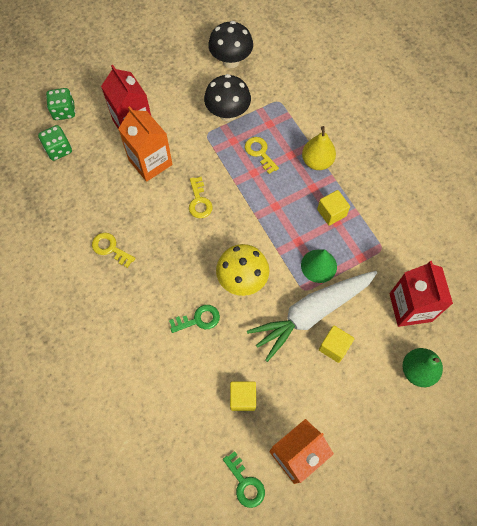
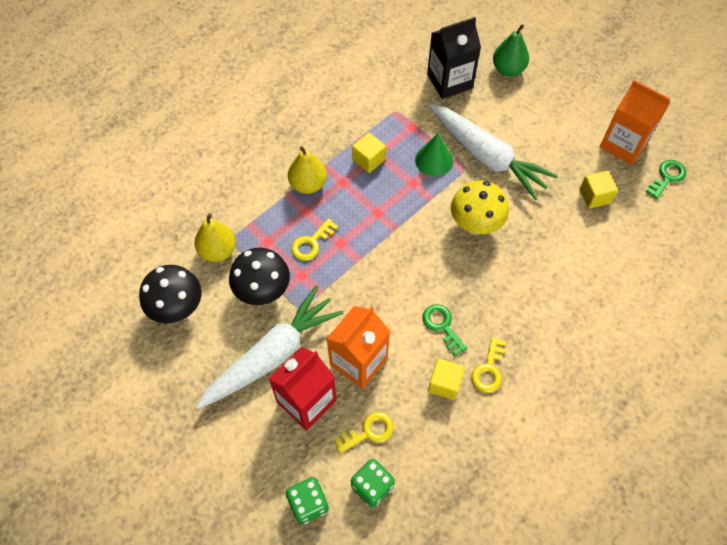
camera: 105 degrees left, 5 degrees down
green key [169,305,220,333] -> green key moved to [423,304,467,356]
yellow key [189,177,213,218] -> yellow key moved to [333,412,394,453]
yellow cube [319,326,354,363] -> yellow cube moved to [428,358,465,400]
red carton [389,261,453,327] -> black carton [427,17,481,99]
none -> yellow pear [194,213,236,262]
none -> white carrot [196,286,344,409]

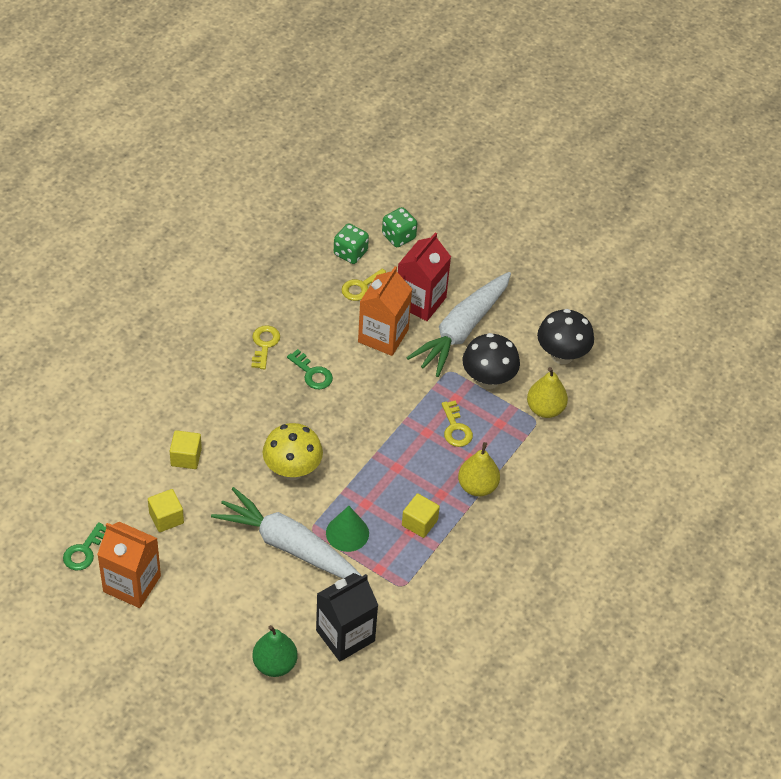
camera: 165 degrees right, 10 degrees down
yellow key [291,218,339,261] -> yellow key turned 135 degrees clockwise [441,401,473,447]
yellow cube [428,358,465,400] -> yellow cube moved to [170,430,202,469]

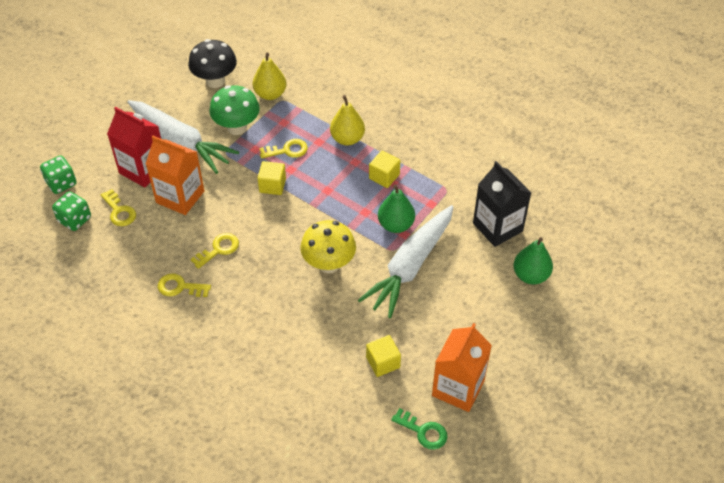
camera: 85 degrees left, 0 degrees up
yellow cube [170,430,202,469] -> yellow cube moved to [258,161,286,195]
green key [287,349,333,389] -> yellow key [190,233,239,269]
green cone [326,506,369,552] -> green pear [378,185,415,233]
black mushroom [462,333,520,389] -> green mushroom [209,85,260,135]

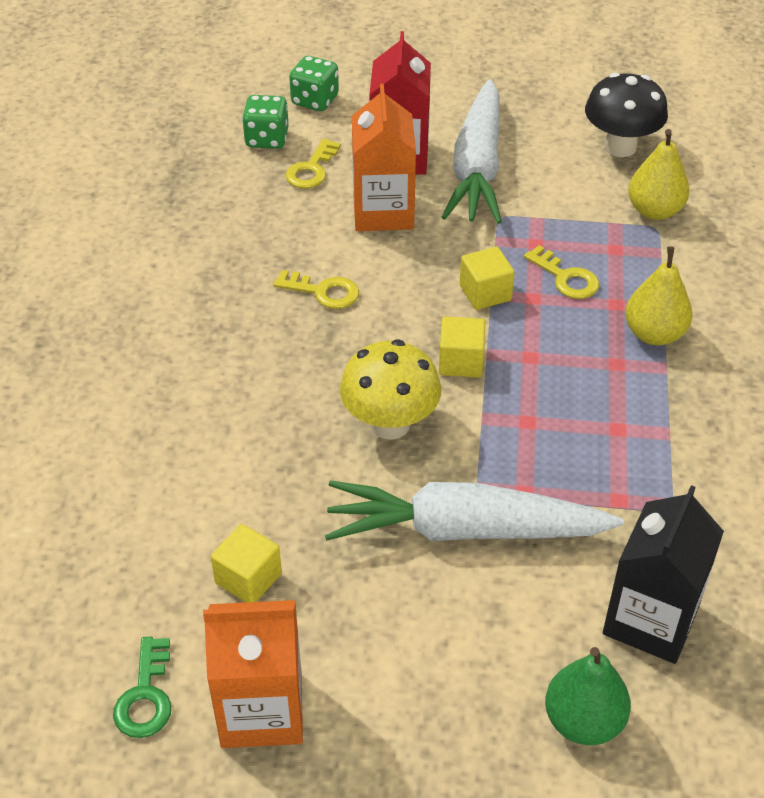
camera: 60 degrees right, 5 degrees down
yellow key [158,273,211,297] -> none
green mushroom [209,85,260,135] -> none
yellow cube [369,151,400,188] -> yellow cube moved to [439,317,485,378]
green pear [378,185,415,233] -> none

